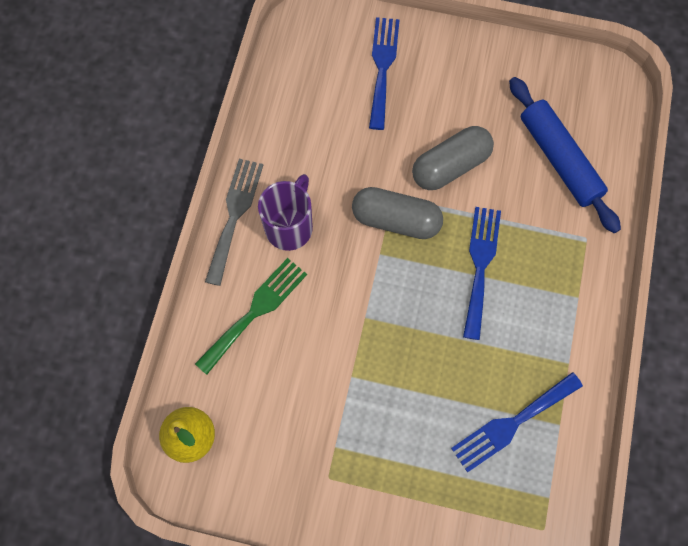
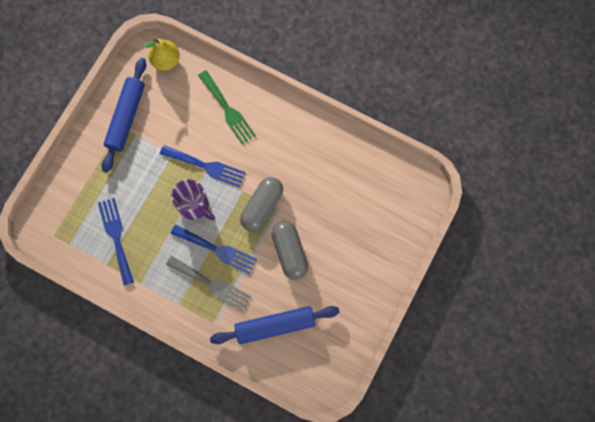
camera: 105 degrees right, 5 degrees up
grey fork [205,159,263,286] -> grey fork moved to [166,256,251,312]
purple mug [258,174,313,251] -> purple mug moved to [171,179,215,221]
blue fork [369,17,400,130] -> blue fork moved to [160,145,246,187]
none -> blue rolling pin [102,58,146,173]

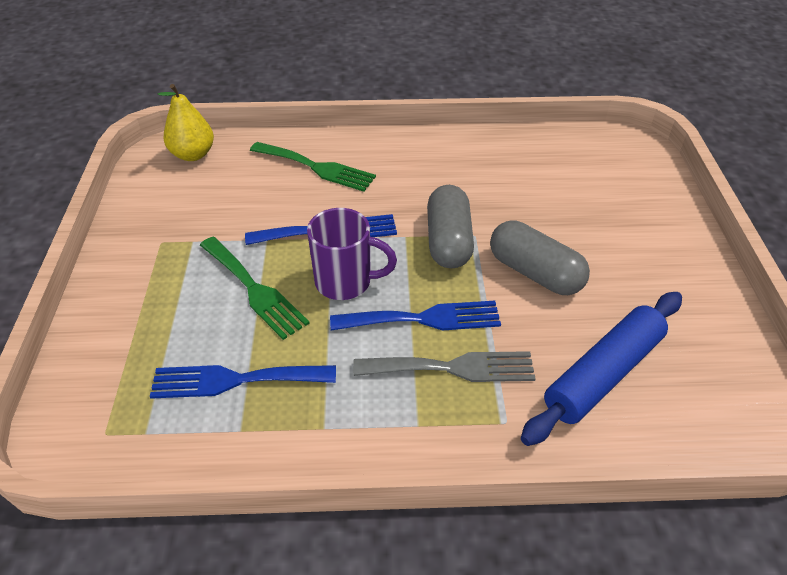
camera: 30 degrees left, 30 degrees down
blue fork [98,198,134,286] -> blue fork turned 45 degrees counterclockwise [150,365,336,399]
blue rolling pin [102,58,146,173] -> none
none -> green fork [200,237,310,340]

